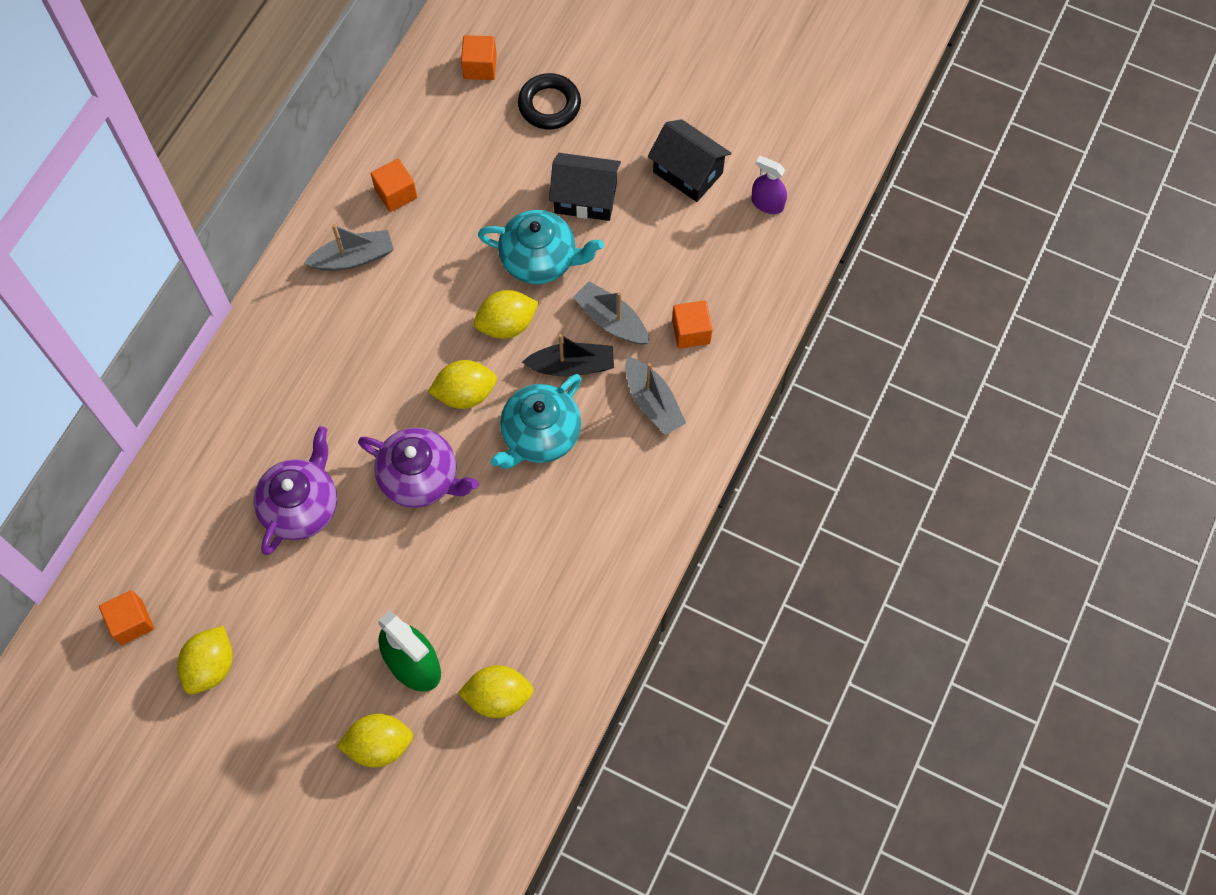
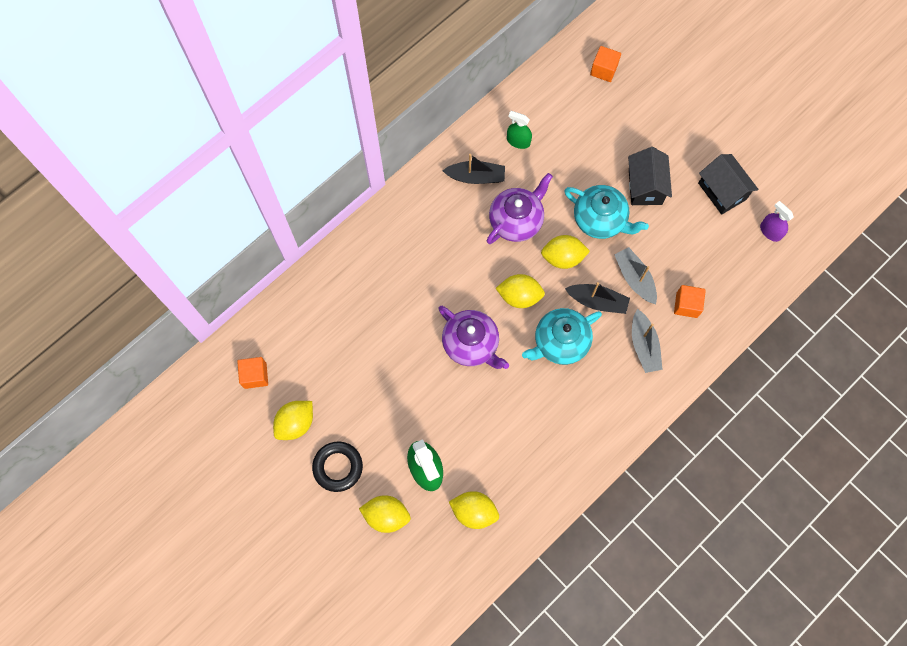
camera: 20 degrees right, 5 degrees up
purple teapot [253,426,337,555] -> purple teapot moved to [487,173,553,244]
grey boat [304,224,394,271] -> black boat [443,154,505,184]
orange cube [371,159,417,212] -> green spray bottle [507,111,532,149]
black ring [518,73,581,129] -> black ring moved to [312,441,363,492]
black house [549,153,621,221] -> black house turned 60 degrees clockwise [628,147,672,205]

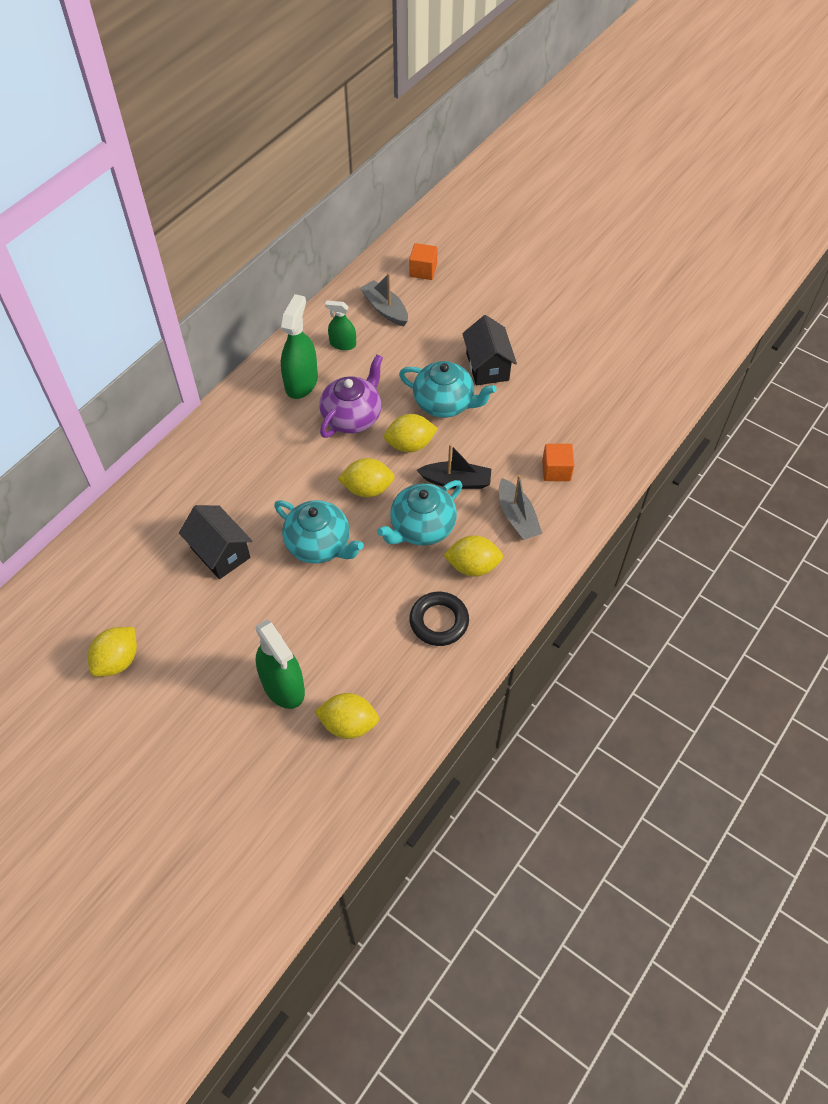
camera: 10 degrees left, 15 degrees down
orange cube [237,357,268,389] -> none
black ring [312,441,363,492] -> black ring moved to [409,592,469,646]
yellow lemon [359,495,411,533] -> yellow lemon moved to [443,535,503,577]
purple teapot [438,306,509,369] -> turquoise teapot [274,500,364,563]
black boat [443,154,505,184] -> green spray bottle [281,294,318,399]
grey boat [615,247,657,304] -> grey boat moved to [360,273,408,326]
black house [698,154,759,215] -> black house moved to [179,505,252,579]
purple spray bottle [760,201,794,242] -> none

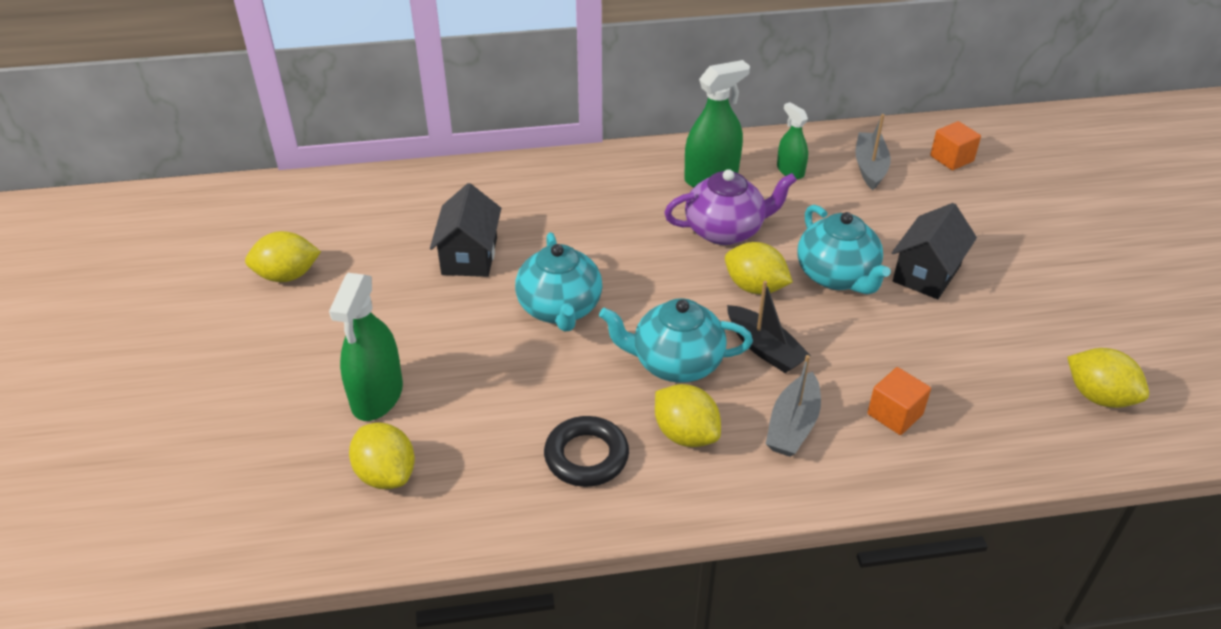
camera: 45 degrees right, 15 degrees down
yellow lemon [338,458,395,497] -> yellow lemon moved to [1067,348,1149,408]

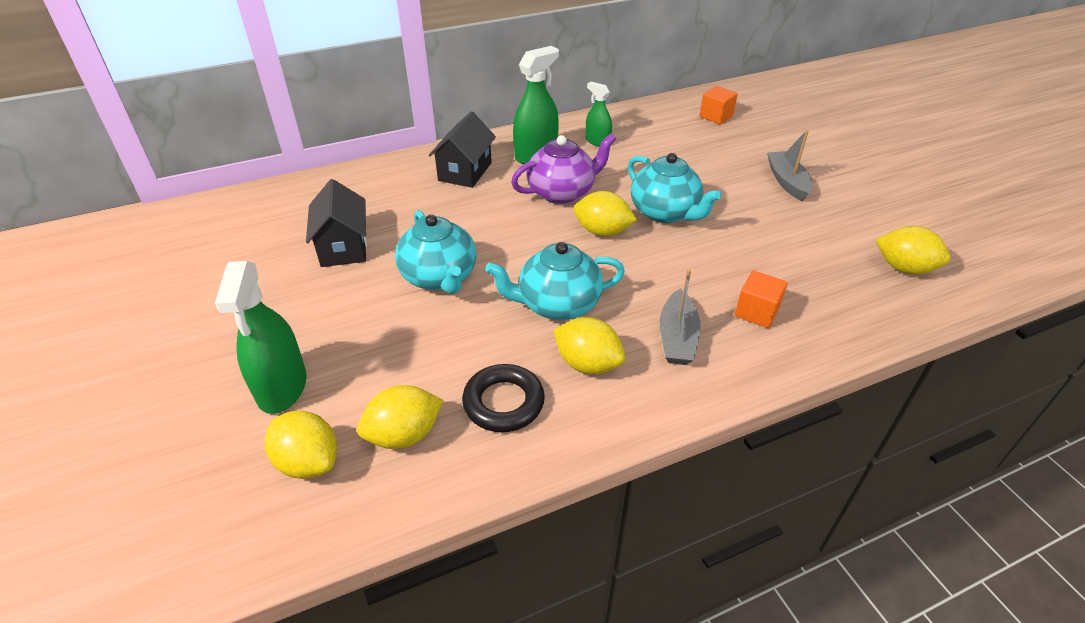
camera: 15 degrees left, 0 degrees up
yellow lemon [245,231,321,282] -> yellow lemon moved to [357,385,443,449]
black boat [727,281,811,373] -> none
grey boat [856,114,891,190] -> grey boat moved to [767,130,812,201]
black house [892,203,977,299] -> black house moved to [429,111,496,188]

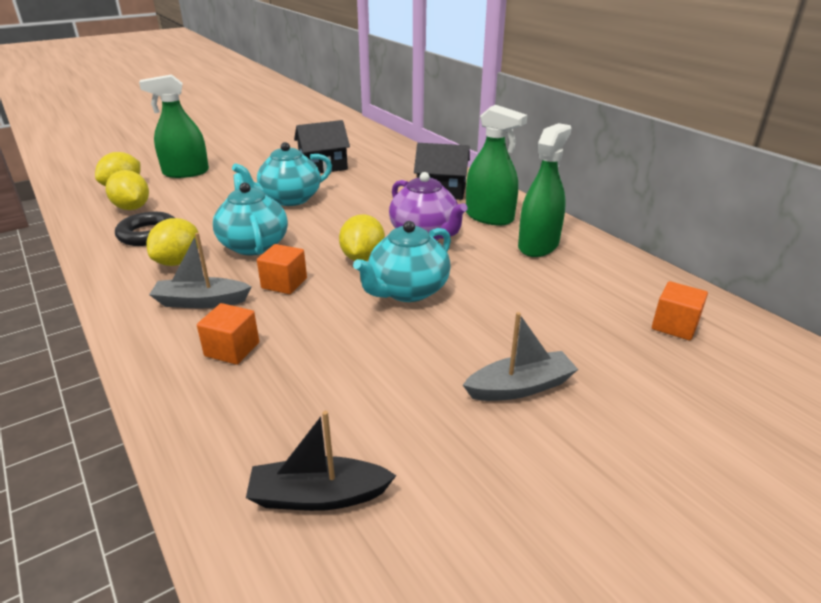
camera: 80 degrees right, 10 degrees down
green spray bottle [586,82,612,147] -> green spray bottle [518,123,571,257], size x1.71
yellow lemon [875,226,950,275] -> black boat [246,411,397,511]
none -> orange cube [257,244,307,294]

